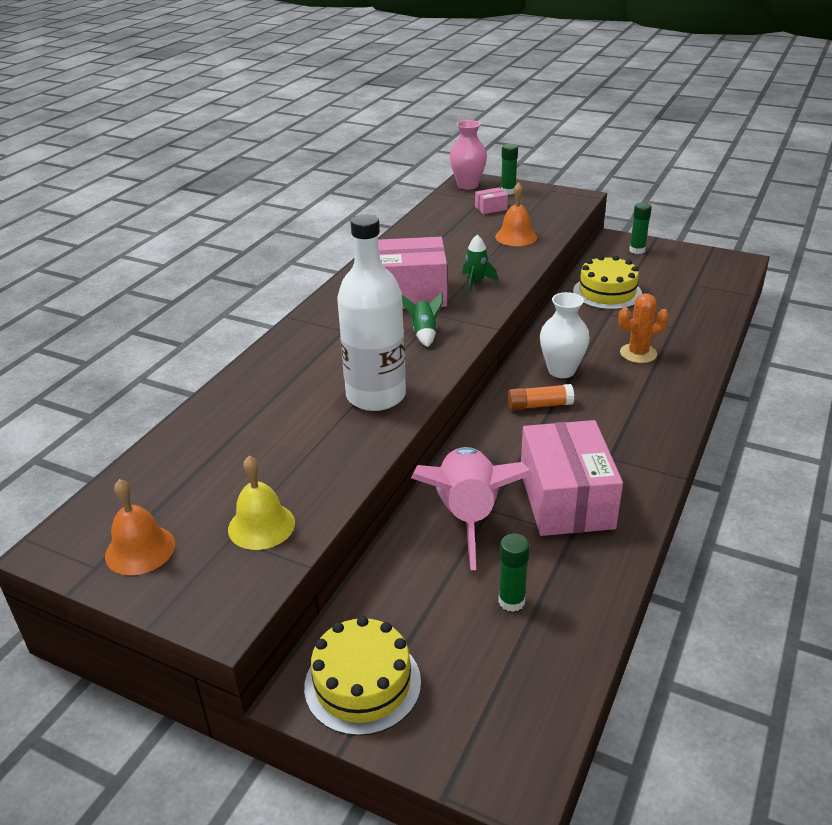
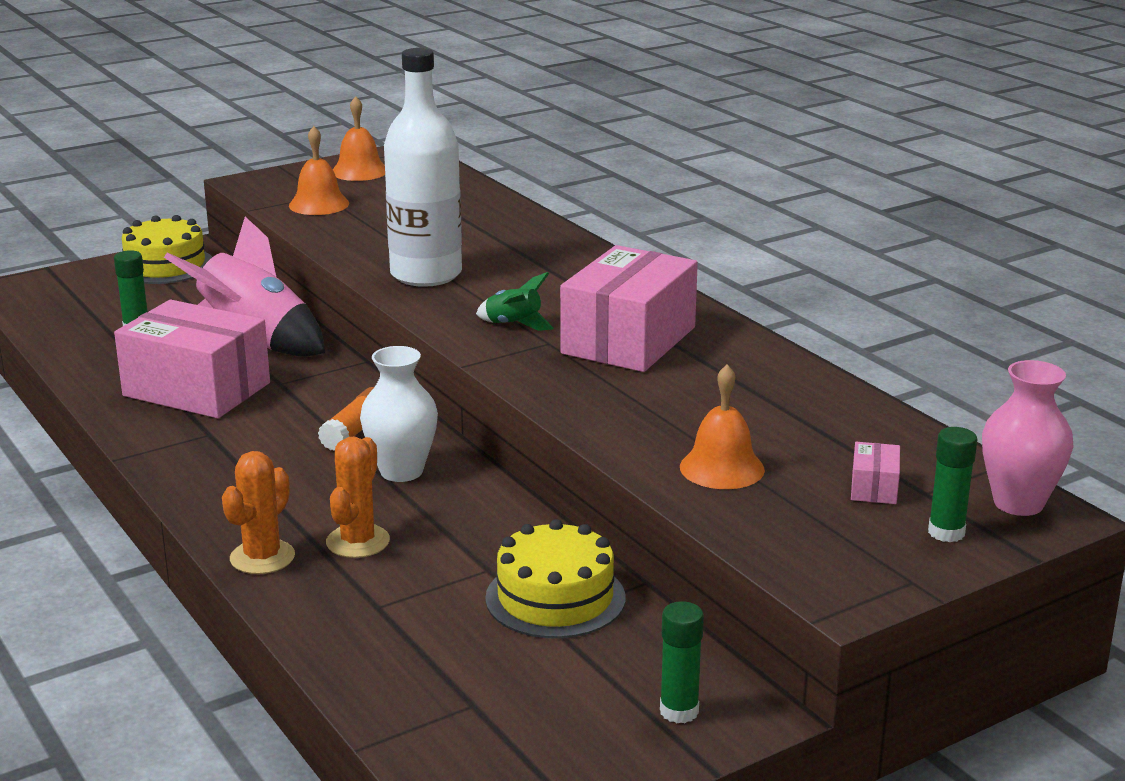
camera: 120 degrees right, 10 degrees down
yellow bell [228,456,295,550] -> orange bell [289,126,349,215]
green rocket [462,235,498,292] -> none
none -> orange cactus [222,451,295,574]

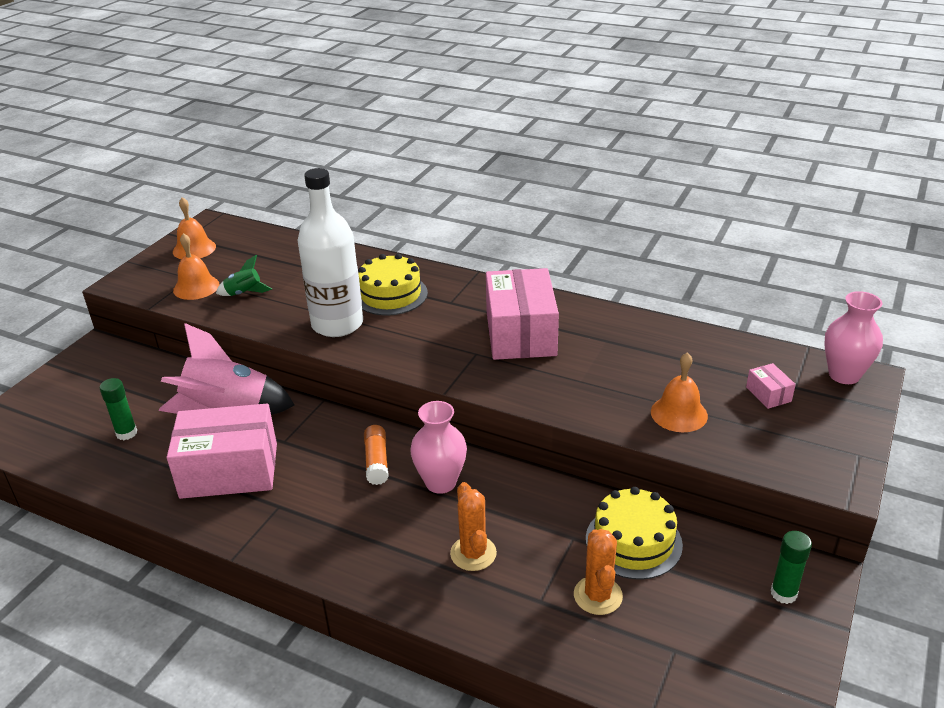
camera: 30 degrees left, 10 degrees up
yellow cake [122,215,212,284] -> yellow cake moved to [358,254,428,316]
orange cactus [222,451,295,574] -> orange cactus moved to [574,529,623,615]
white vase [360,346,438,482] -> pink vase [410,401,467,494]
green rocket [476,272,554,331] -> green rocket moved to [216,255,272,296]
green glue stick [928,427,977,542] -> none

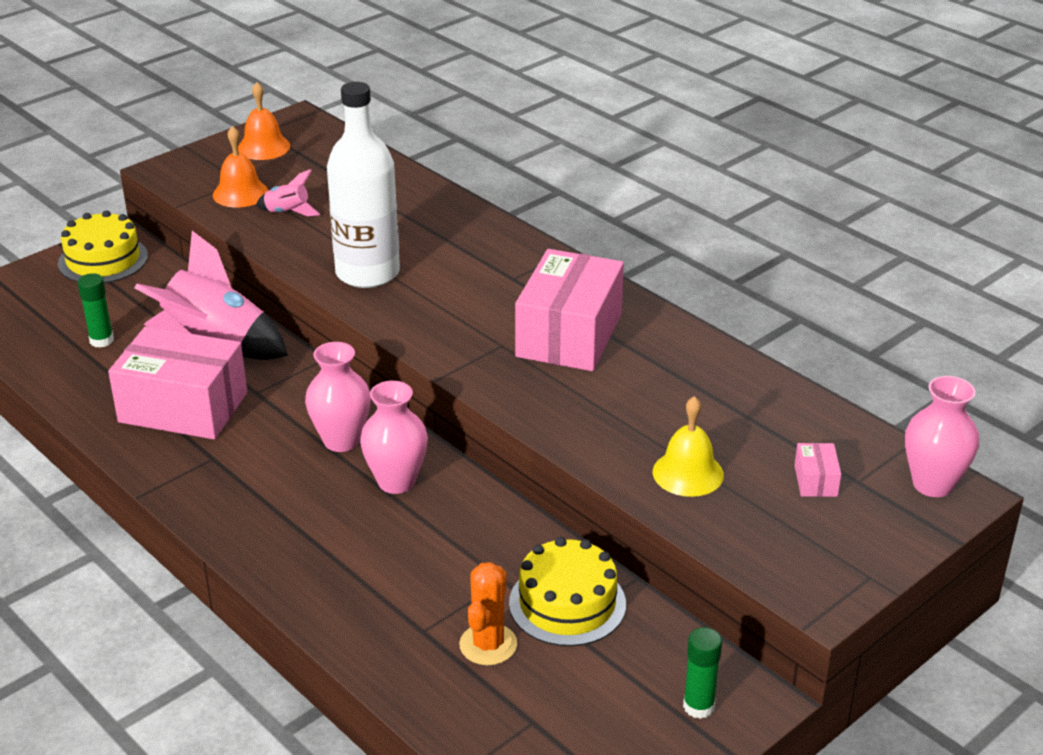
camera: 20 degrees right, 0 degrees up
green rocket [216,255,272,296] -> pink rocket [256,169,320,216]
yellow cake [358,254,428,316] -> yellow cake moved to [58,210,148,283]
orange glue stick [364,425,389,485] -> pink vase [305,342,371,452]
orange cactus [450,482,497,571] -> none
orange bell [651,352,708,432] -> yellow bell [653,396,724,497]

